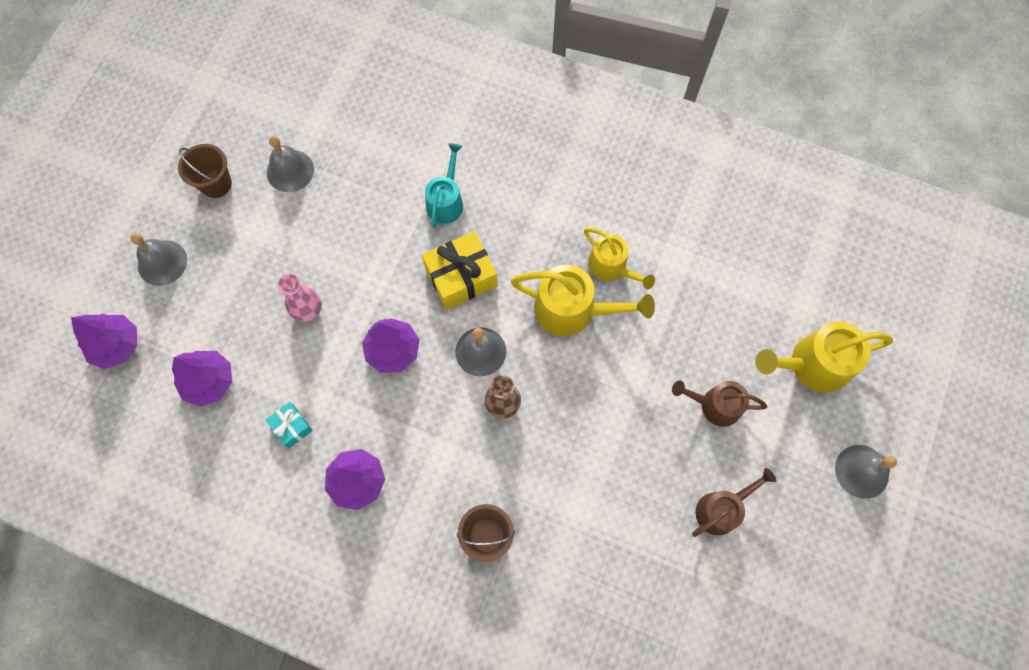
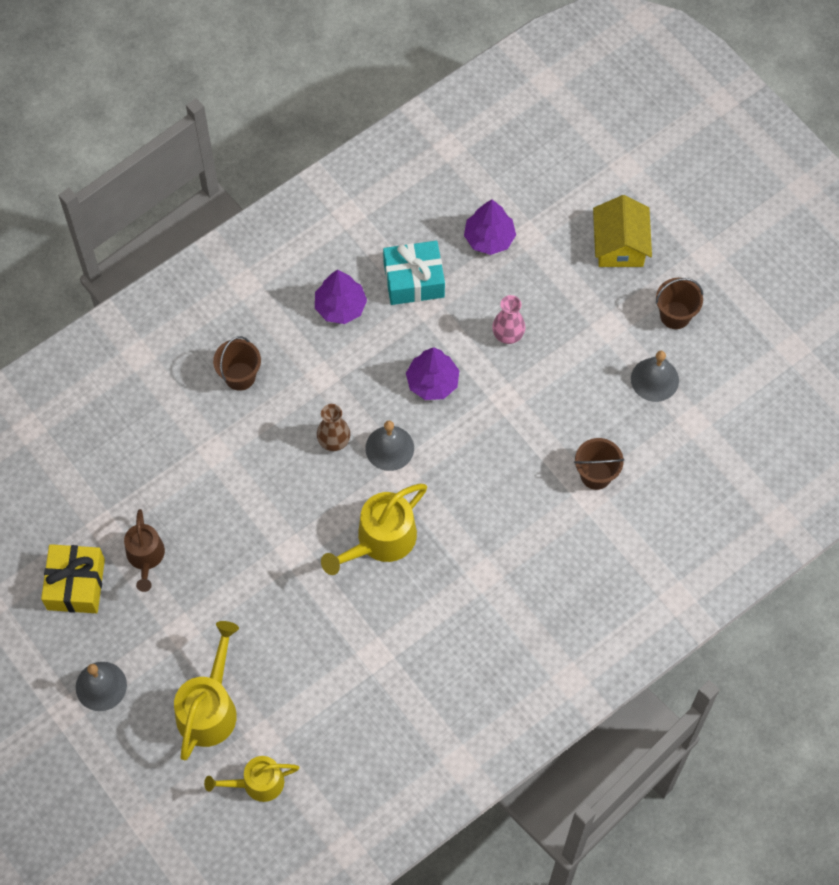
camera: 120 degrees right, 5 degrees down
purple tree [71,314,137,369] -> none
grey bell [130,233,187,286] -> yellow house [593,195,652,267]
turquoise gift [266,402,313,448] -> turquoise gift [383,241,445,305], size x1.86
yellow gift [422,231,498,310] -> yellow gift moved to [41,544,105,613]
turquoise watering can [425,143,463,228] -> none
yellow watering can [584,228,655,289] -> yellow watering can moved to [204,756,299,802]
brown watering can [672,381,767,427] -> none
none -> brown bucket [574,438,624,490]

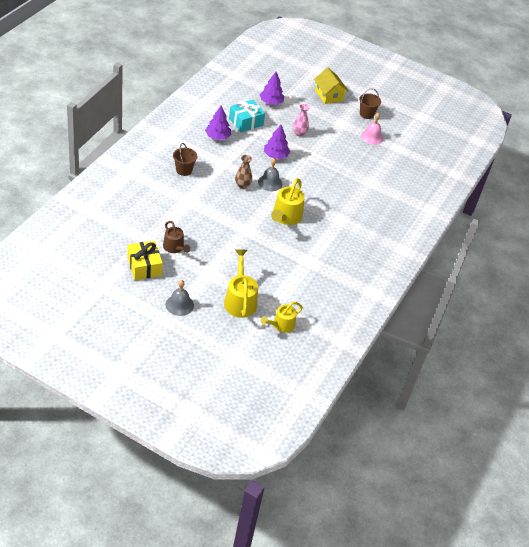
camera: 30 degrees left, 20 degrees down
brown bucket [574,438,624,490] -> none
grey bell [631,351,679,402] -> pink bell [361,113,383,145]

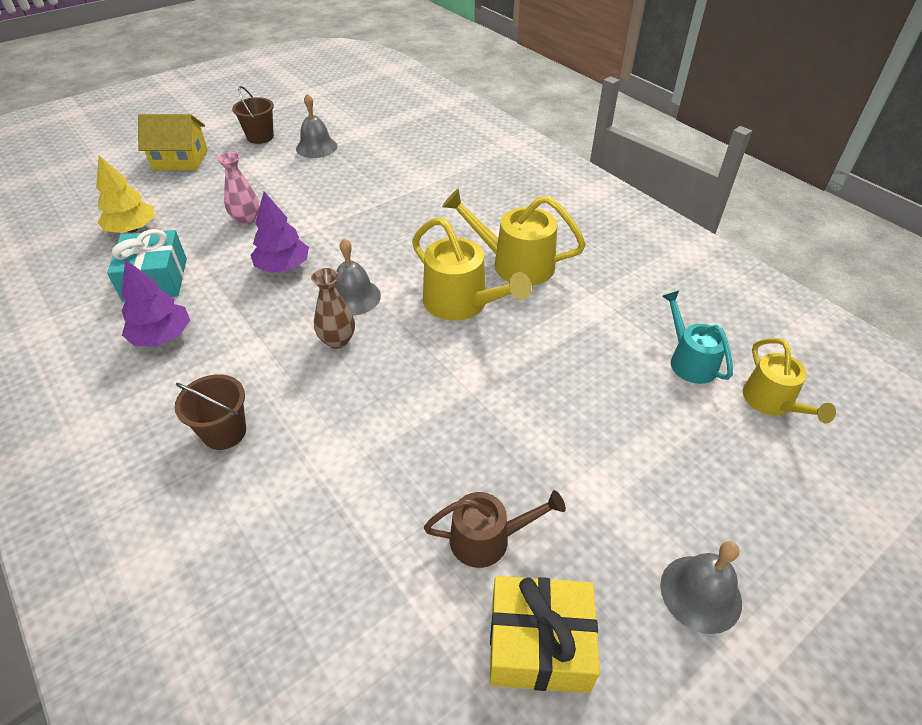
camera: 60 degrees left, 0 degrees up
yellow watering can [224,250,258,318] -> yellow watering can moved to [442,189,586,286]
purple tree [260,72,284,105] -> yellow tree [96,155,155,233]
pink bell [361,113,383,145] -> grey bell [296,94,338,158]
none -> turquoise watering can [662,291,733,384]

